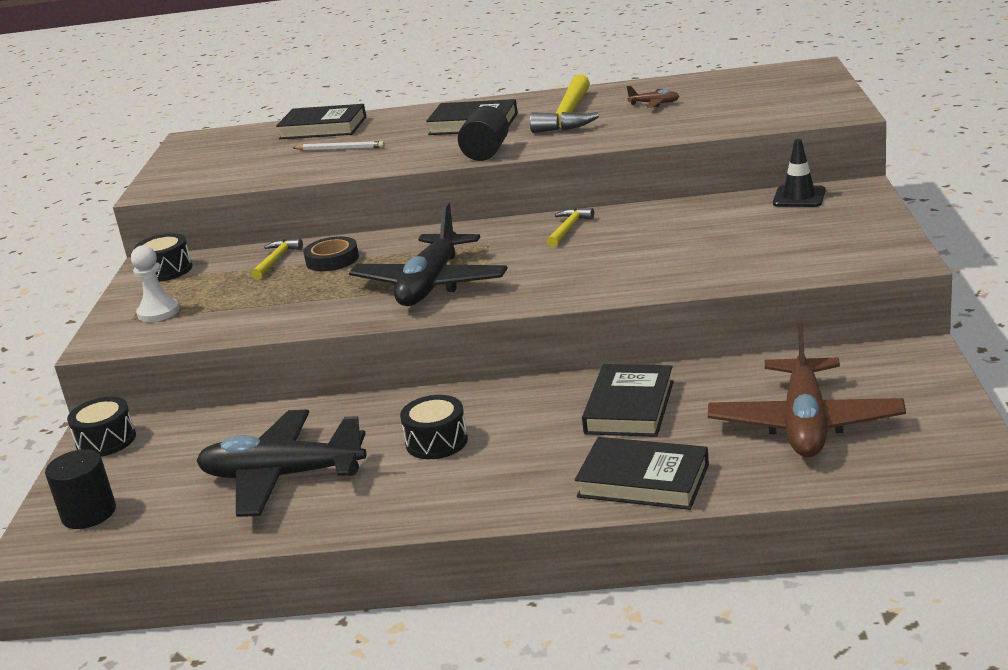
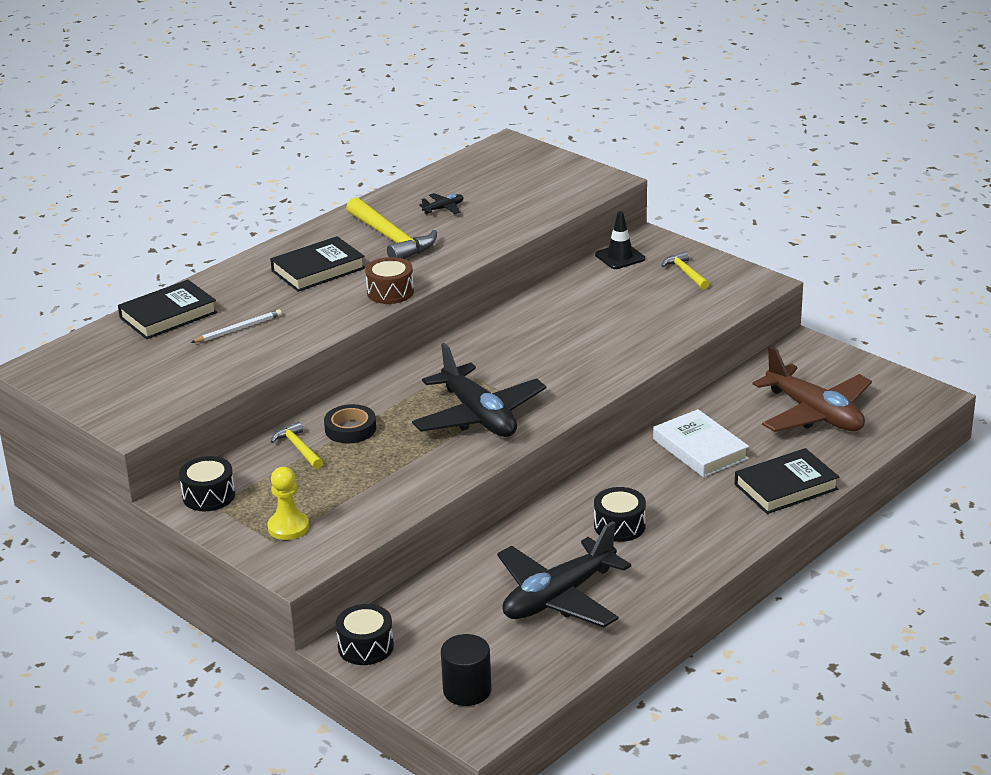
camera: 50 degrees left, 5 degrees up
white pawn [131,245,180,322] -> yellow pawn [267,467,309,540]
black cylinder [458,106,509,161] -> brown drum [365,257,414,304]
yellow hammer [547,208,594,247] -> yellow hammer moved to [662,252,709,290]
black book [582,364,674,437] -> white book [653,409,749,477]
brown plane [627,86,679,108] -> black plane [419,193,463,214]

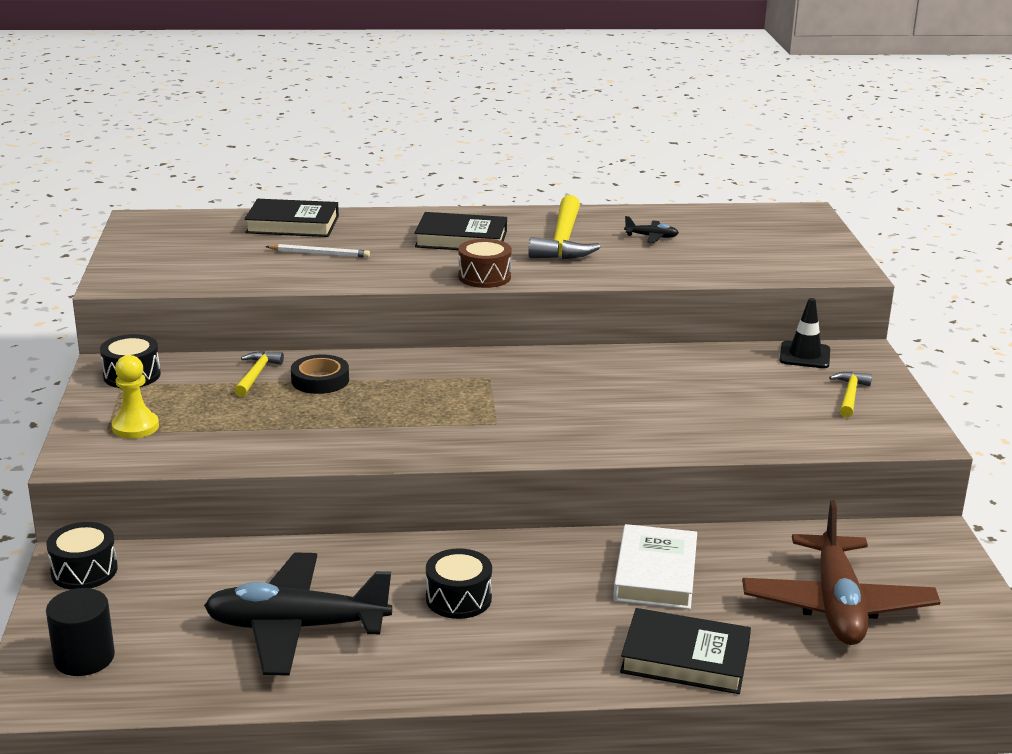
camera: 40 degrees right, 5 degrees down
black plane [412,343,546,437] -> none

